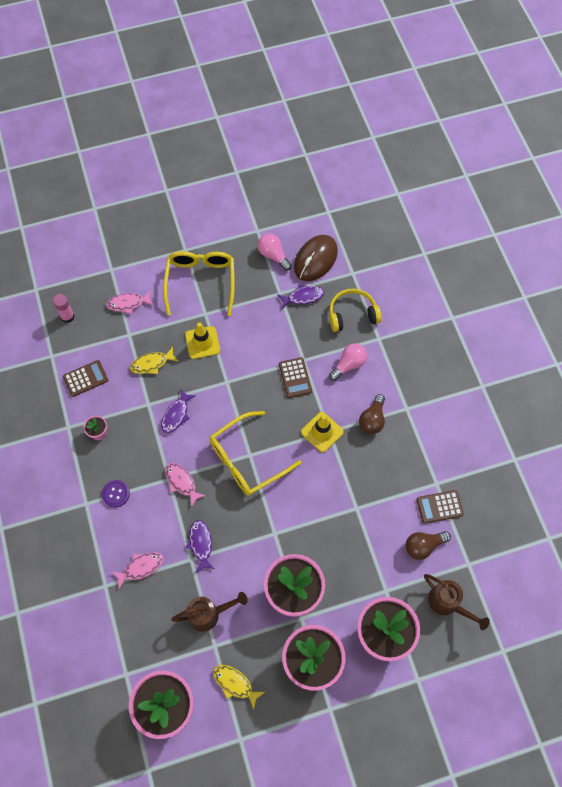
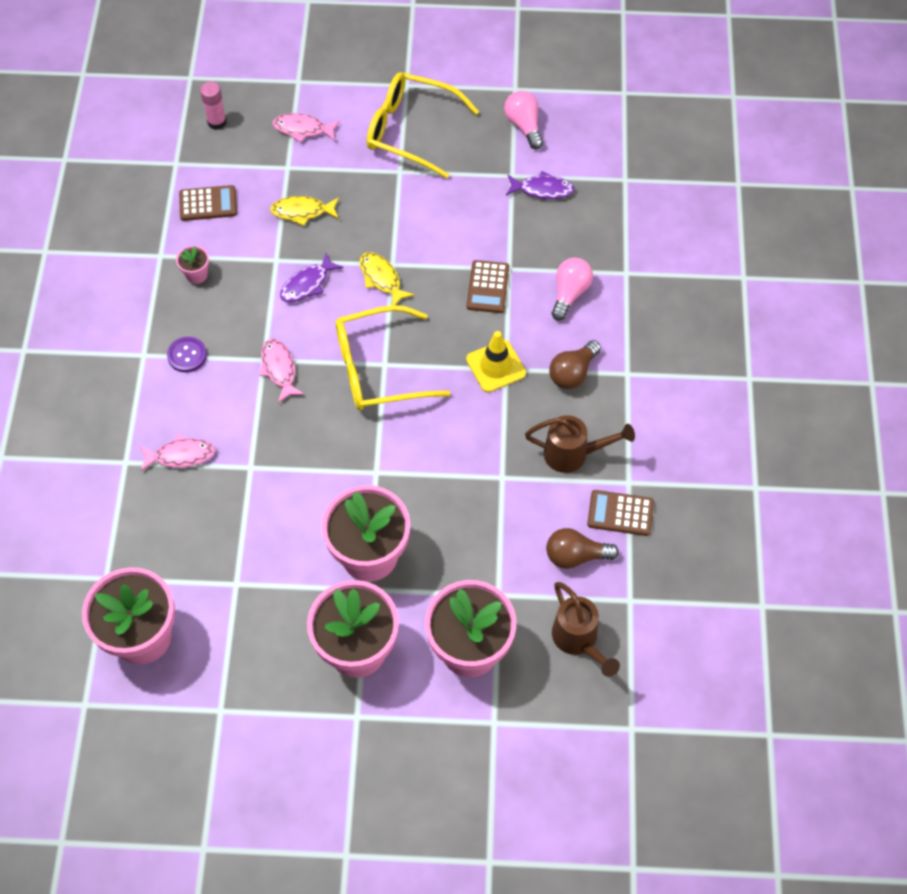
camera: 20 degrees right, 5 degrees down
yellow glasses [163,251,235,316] -> yellow glasses turned 90 degrees counterclockwise [367,72,479,178]
brown watering can [171,592,248,632] -> brown watering can moved to [525,415,635,473]
yellow traffic cone [185,322,220,359] -> none
purple fish [186,520,215,572] -> none
yellow fish [213,665,265,710] -> yellow fish moved to [360,252,414,305]
brown mouse [294,235,338,281] -> none
yellow headphones [329,289,382,332] -> none
pink light bulb [329,343,367,381] -> pink light bulb turned 45 degrees counterclockwise [552,258,593,321]

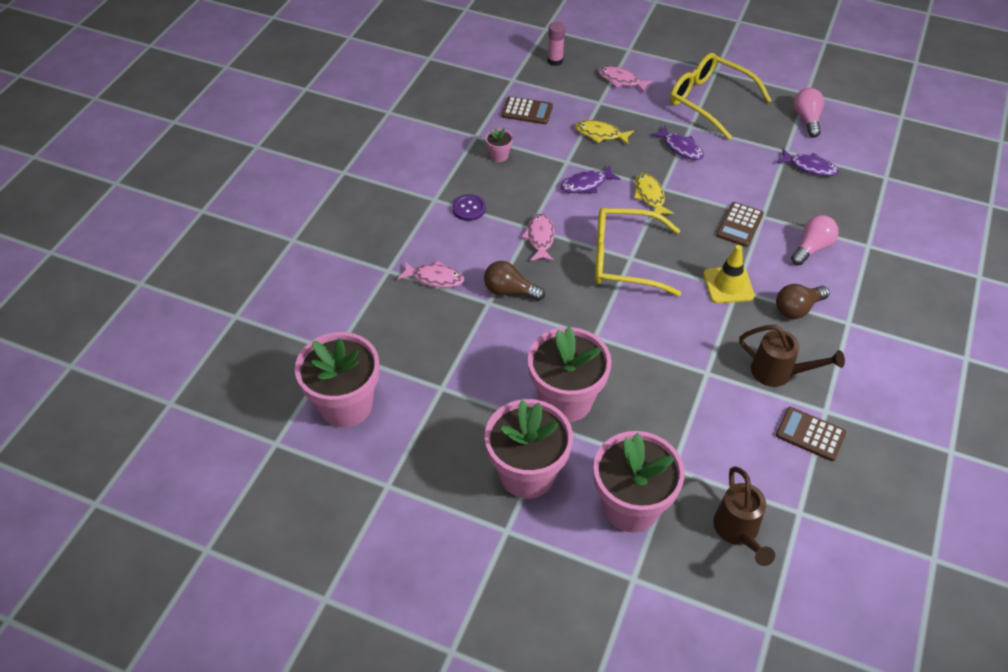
camera: 20 degrees right, 10 degrees down
brown light bulb [546,528,619,569] -> brown light bulb moved to [484,261,545,301]
none -> purple fish [651,125,704,160]

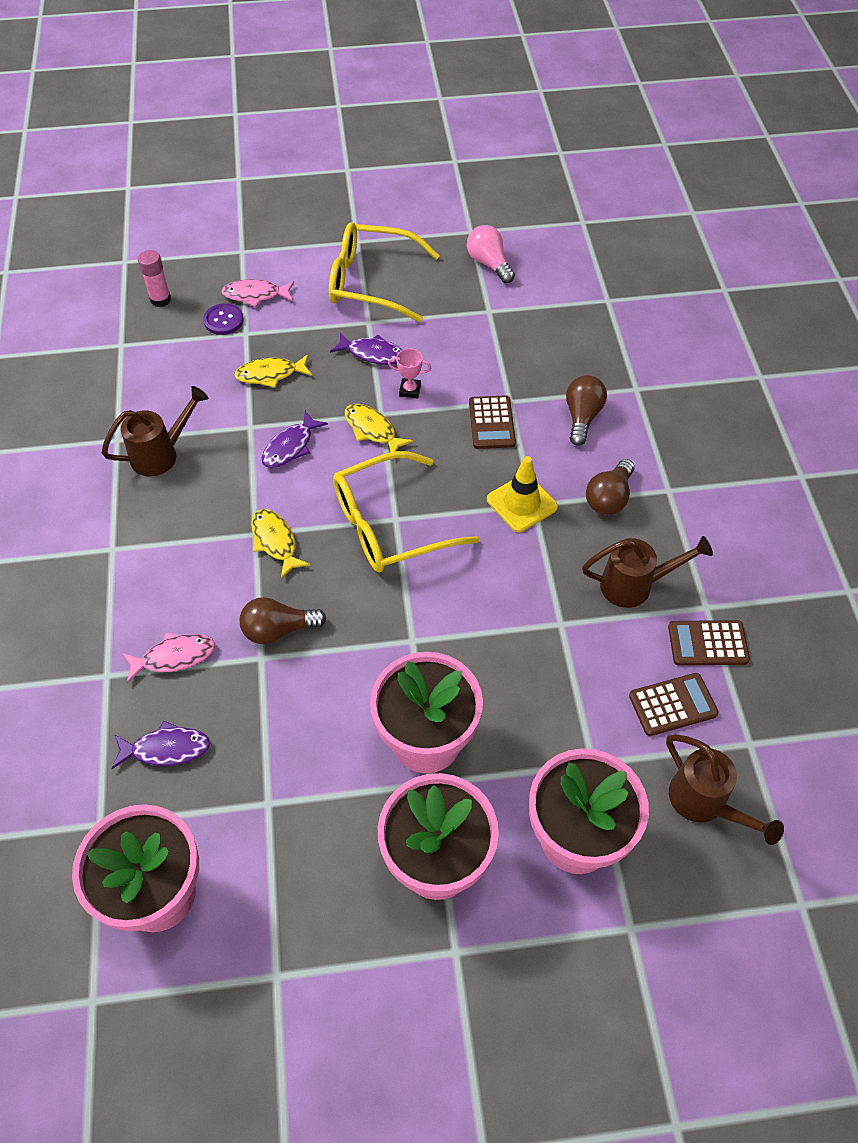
camera: 30 degrees left, 5 degrees up
purple button [452,194,486,221] -> purple button moved to [203,303,244,335]
pink flower pot [485,128,513,162] -> brown watering can [102,386,208,476]
brown calculator [502,96,553,124] -> brown calculator moved to [629,673,718,736]
pink fish [522,213,555,261] -> yellow fish [251,509,310,579]
purple fish [776,149,839,176] -> purple fish moved to [112,721,210,769]
pink light bulb [791,215,838,265] -> brown light bulb [566,375,607,446]
none -> pink trophy [388,348,431,399]

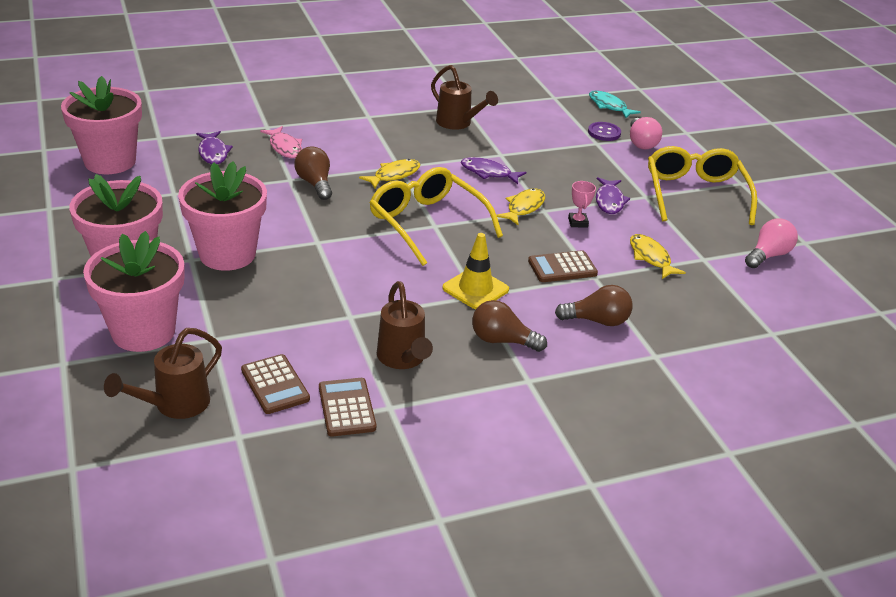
camera: 75 degrees right, 20 degrees down
pink glue stick [138,250,171,307] -> turquoise fish [589,91,641,118]
pink fish [222,279,294,307] -> pink light bulb [630,117,662,149]
yellow fish [234,354,312,388] -> yellow fish moved to [630,234,686,279]

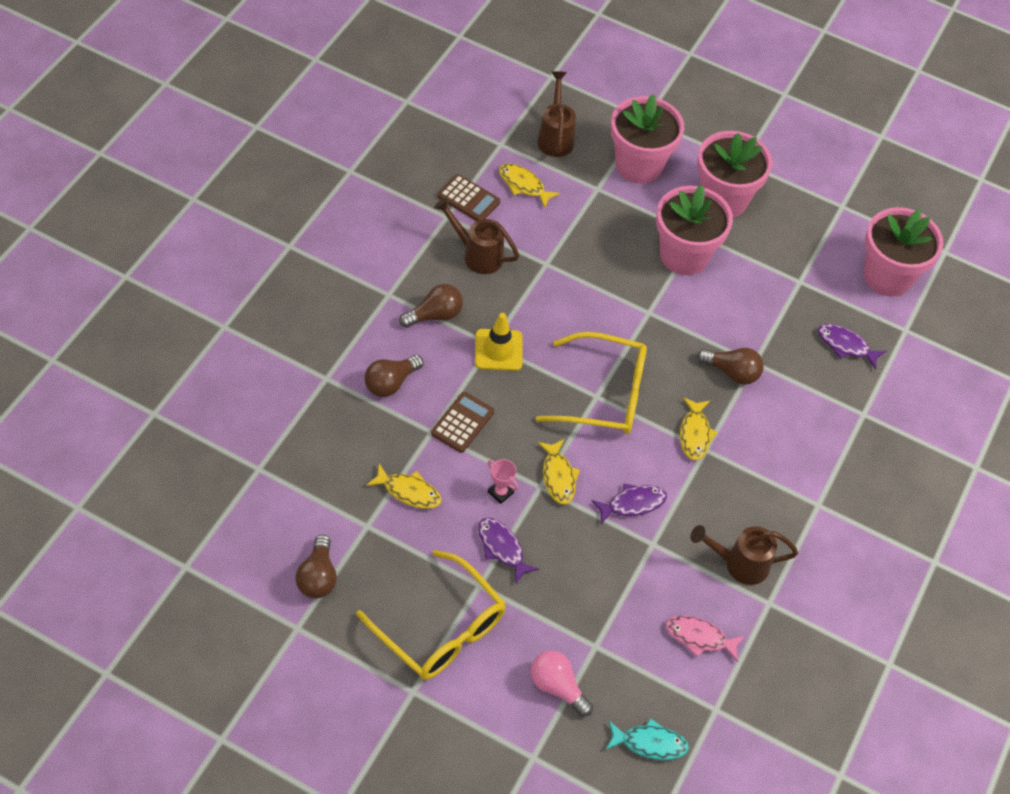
camera: 135 degrees right, 20 degrees up
brown calculator [241,354,310,414] -> yellow fish [499,163,560,208]
pink fish [260,126,302,158] -> pink fish moved to [666,615,745,662]
purple button [588,122,621,141] -> none
pink light bulb [745,218,798,268] -> brown light bulb [295,534,337,598]

